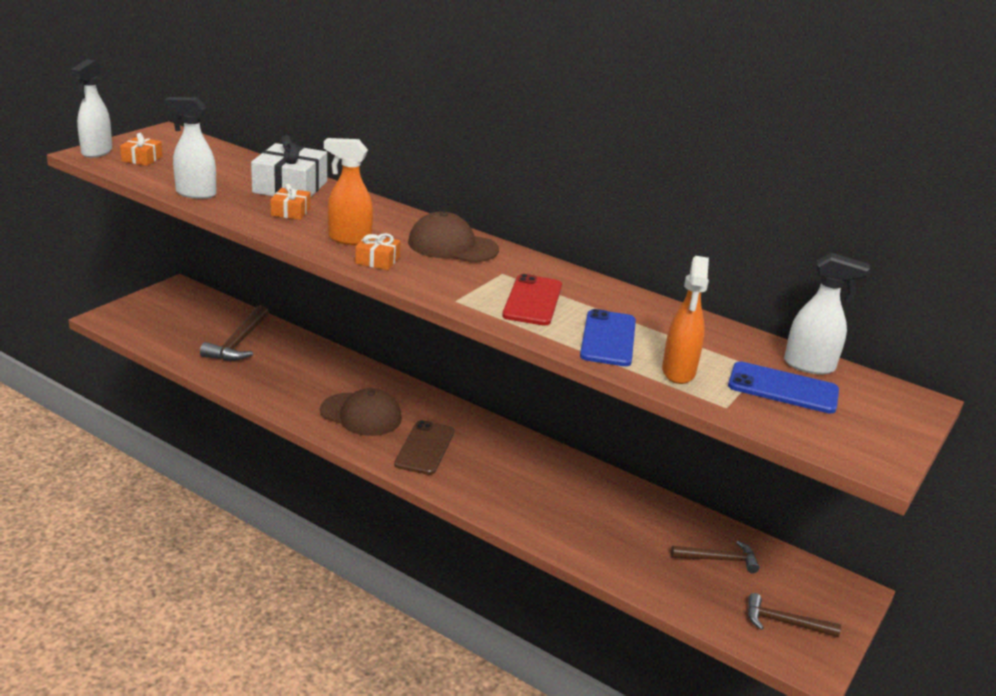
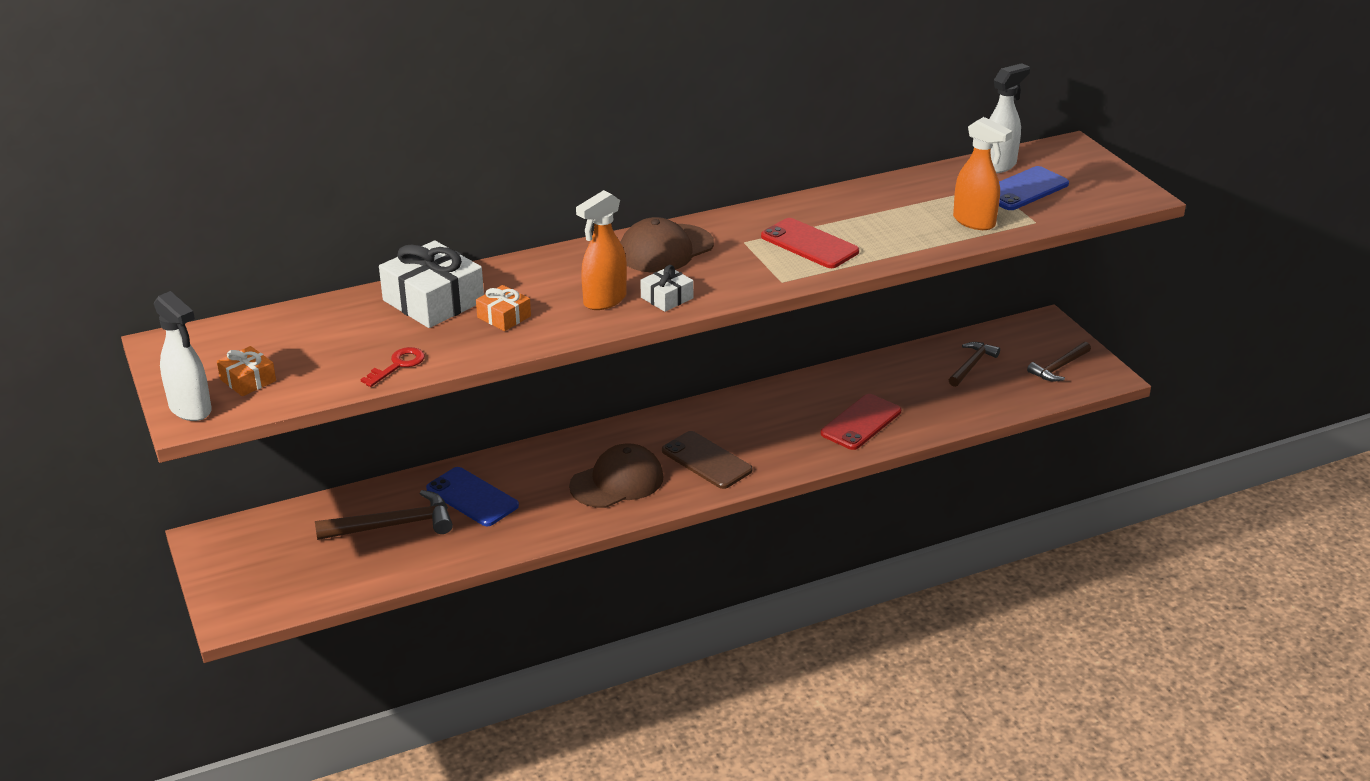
camera: 55 degrees left, 5 degrees up
white spray bottle [164,97,216,199] -> red key [360,347,425,387]
brown hammer [200,305,269,361] -> brown hammer turned 60 degrees counterclockwise [315,490,453,540]
orange gift [355,233,400,270] -> white gift [640,265,694,312]
blue phone [580,309,636,366] -> blue phone moved to [426,467,519,526]
none -> red phone [821,394,901,450]

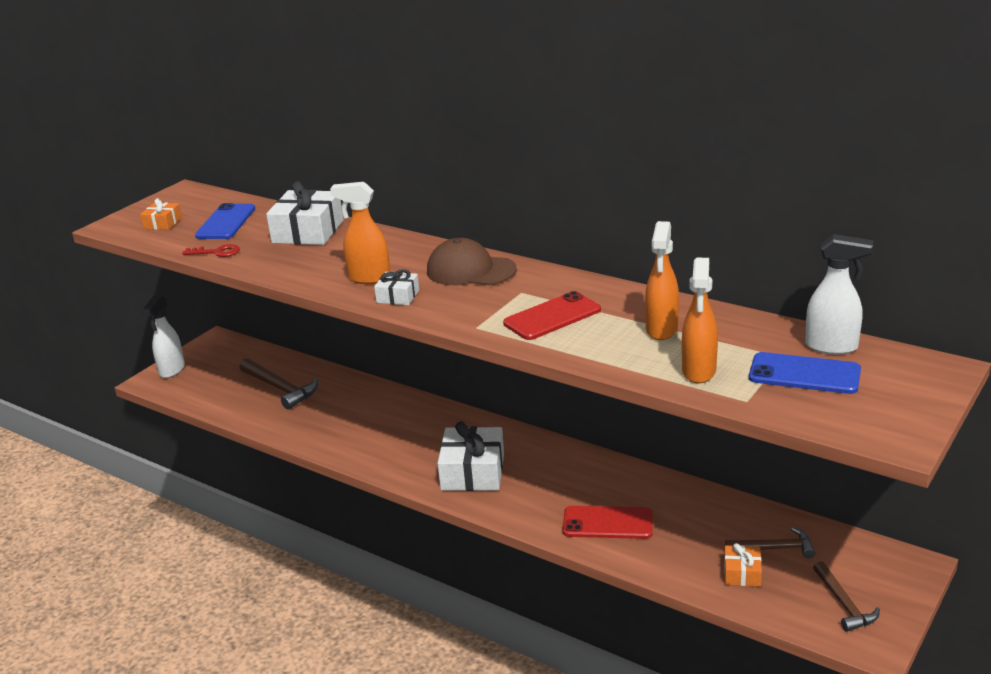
camera: 60 degrees right, 5 degrees down
white spray bottle [154,291,212,421] -> white spray bottle moved to [142,295,185,378]
blue phone [426,467,519,526] -> blue phone moved to [195,203,255,239]
orange gift [476,285,531,331] -> orange gift moved to [724,543,762,586]
brown cap [569,443,664,508] -> none
brown phone [662,431,753,489] -> white gift [437,421,504,491]
red phone [761,218,859,268] -> red phone turned 45 degrees clockwise [503,291,601,340]
brown hammer [1027,342,1091,381] -> brown hammer turned 120 degrees counterclockwise [813,561,880,632]
none -> orange spray bottle [645,221,679,340]

